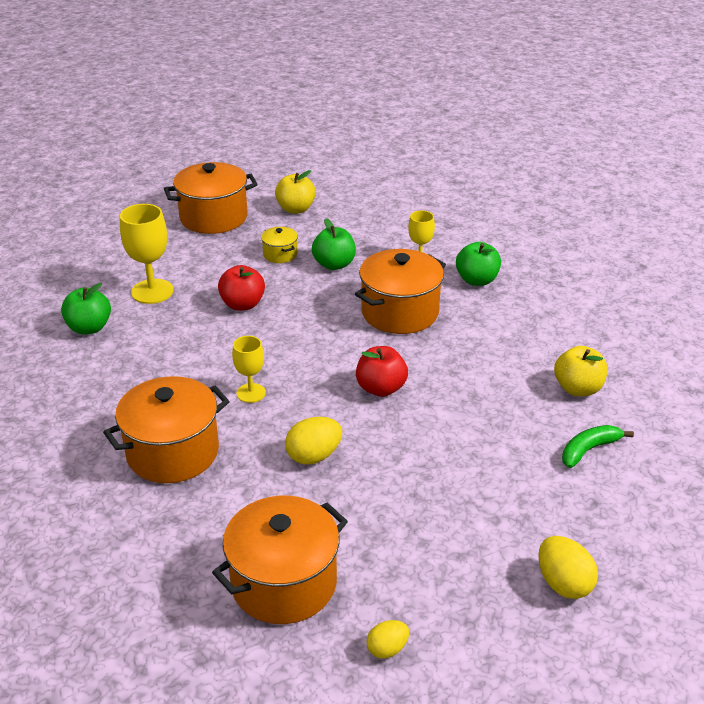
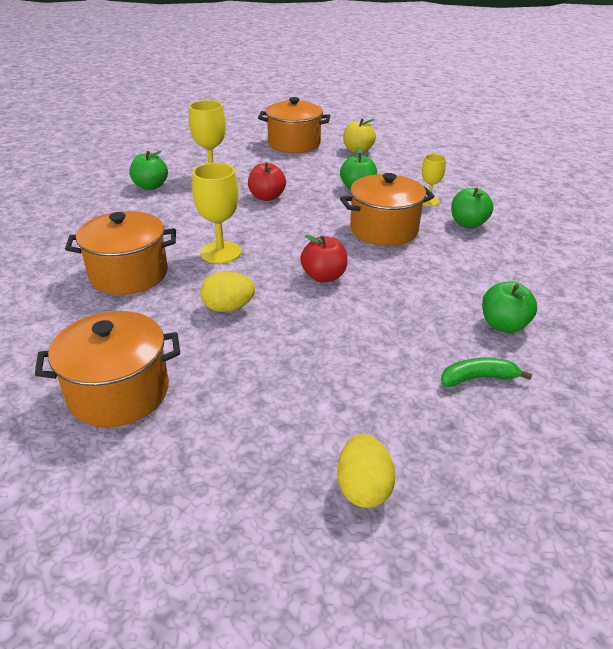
camera: 25 degrees right, 0 degrees up
yellow goblet [232,336,266,403] -> yellow goblet [192,163,241,264], size x1.64
yellow pot [261,227,298,263] -> none
yellow egg [367,620,409,659] -> none
yellow apple [554,346,607,396] -> green apple [482,282,537,333]

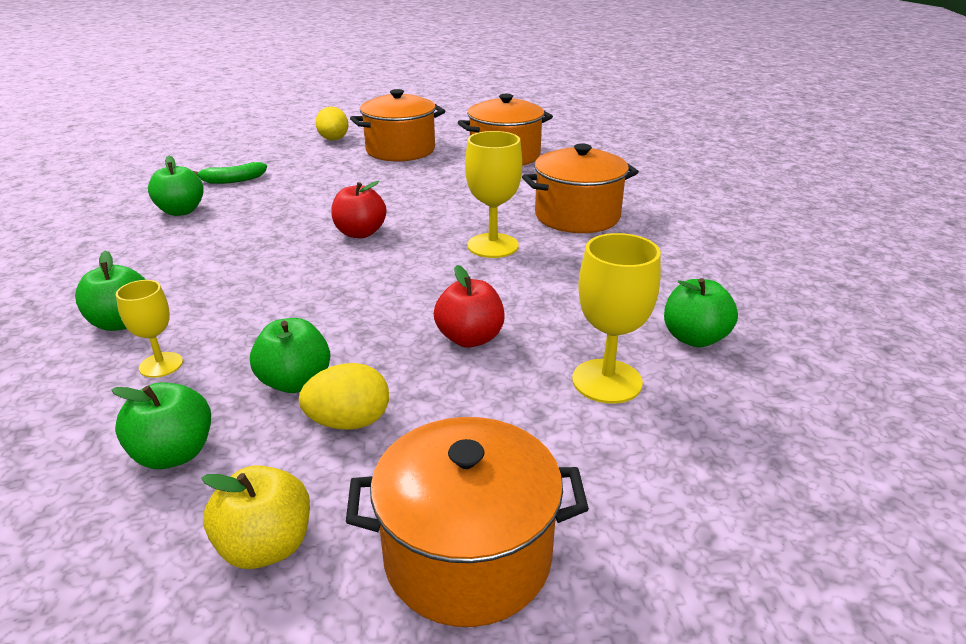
camera: 170 degrees right, 5 degrees down
yellow egg [200,271,255,312] -> yellow egg moved to [299,363,389,430]
orange pot [340,173,435,246] -> orange pot moved to [350,89,445,161]
none -> green apple [111,382,211,469]

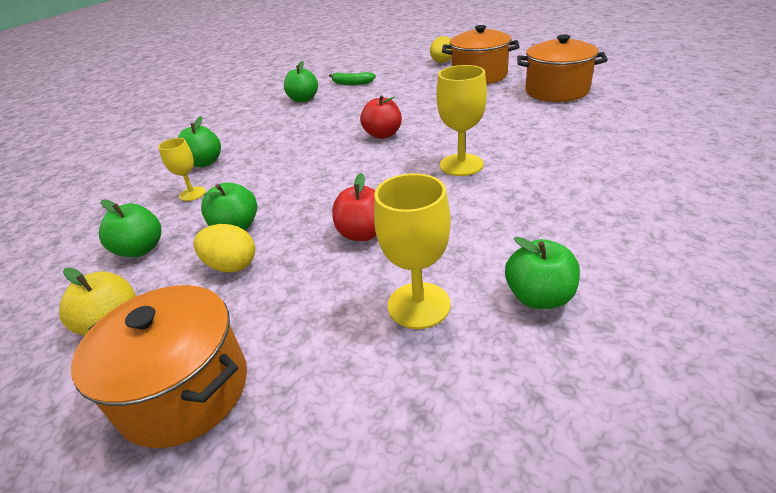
camera: 40 degrees right, 5 degrees up
orange pot [522,143,639,233] -> none

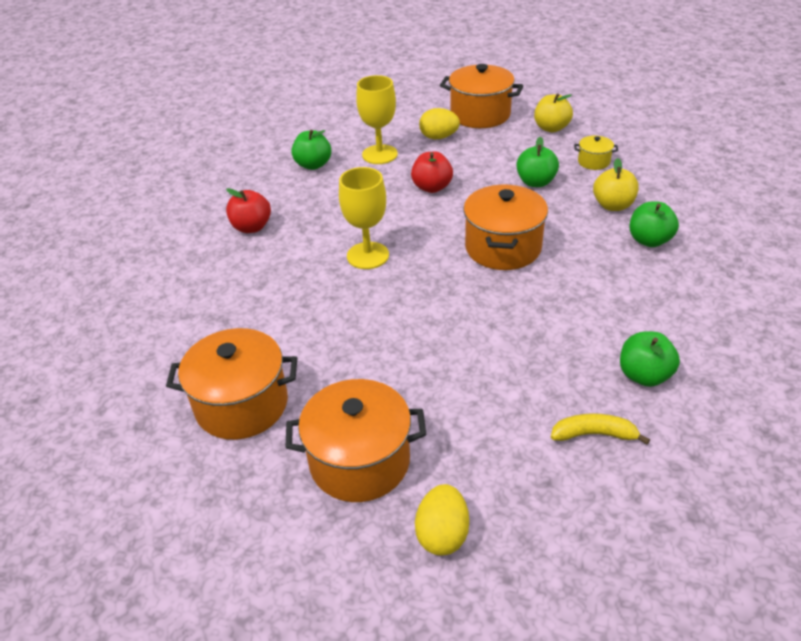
camera: 165 degrees right, 5 degrees up
green apple [99,199,161,257] -> yellow pot [574,136,618,170]
yellow goblet [158,138,206,201] -> yellow apple [593,158,639,211]
yellow egg [193,224,255,272] -> yellow egg moved to [419,108,460,139]
green banana [329,72,376,85] -> yellow banana [551,413,650,445]
red apple [360,95,402,139] -> red apple moved to [226,188,271,233]
none -> orange pot [463,185,548,270]

